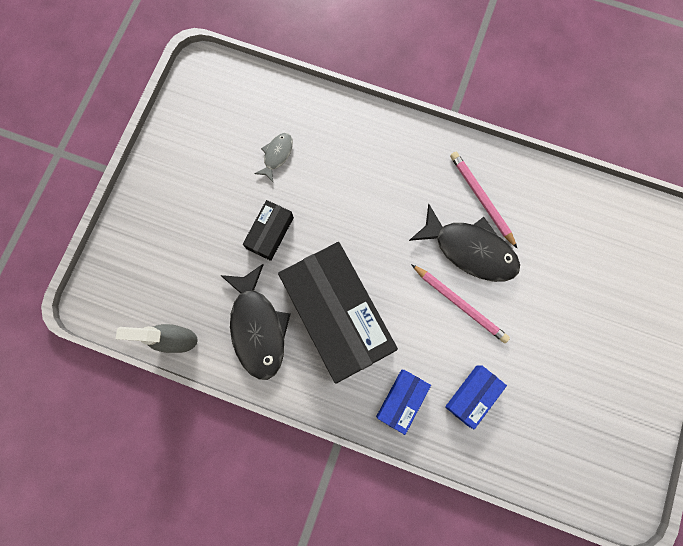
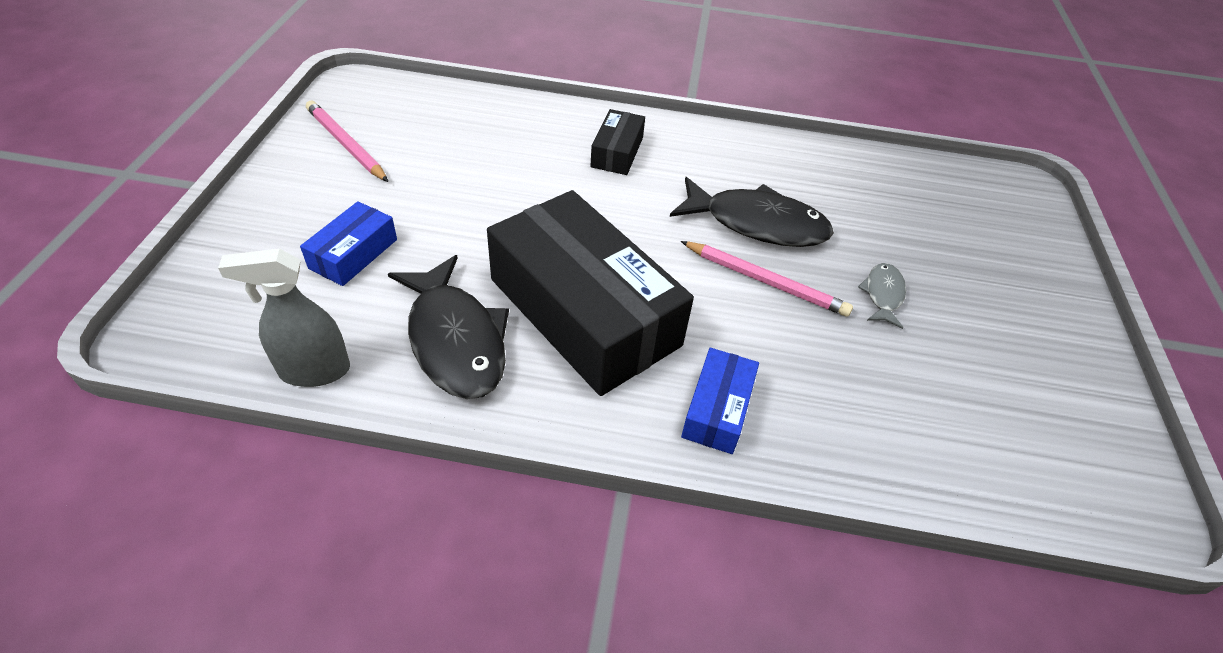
camera: 15 degrees left, 30 degrees down
black box [243,200,294,261] -> black box moved to [590,109,645,175]
grey fish [254,133,293,182] -> grey fish moved to [858,263,906,329]
blue box [445,366,507,429] -> blue box moved to [300,201,397,286]
pink pencil [450,152,517,248] -> pink pencil moved to [306,101,388,182]

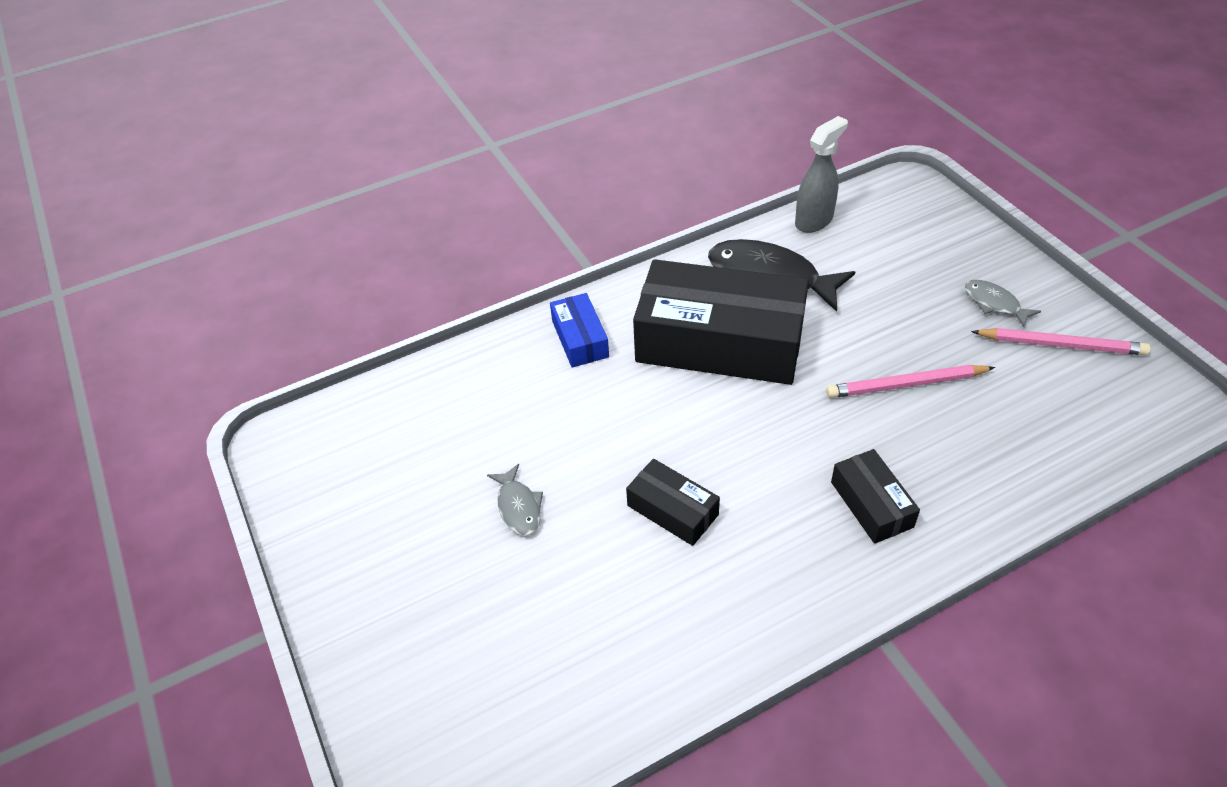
camera: 150 degrees right, 0 degrees up
blue box [300,201,397,286] -> none
black fish [670,177,834,247] -> black box [626,459,720,546]
pink pencil [681,241,853,317] -> pink pencil moved to [826,365,995,398]
none -> grey fish [965,280,1041,327]

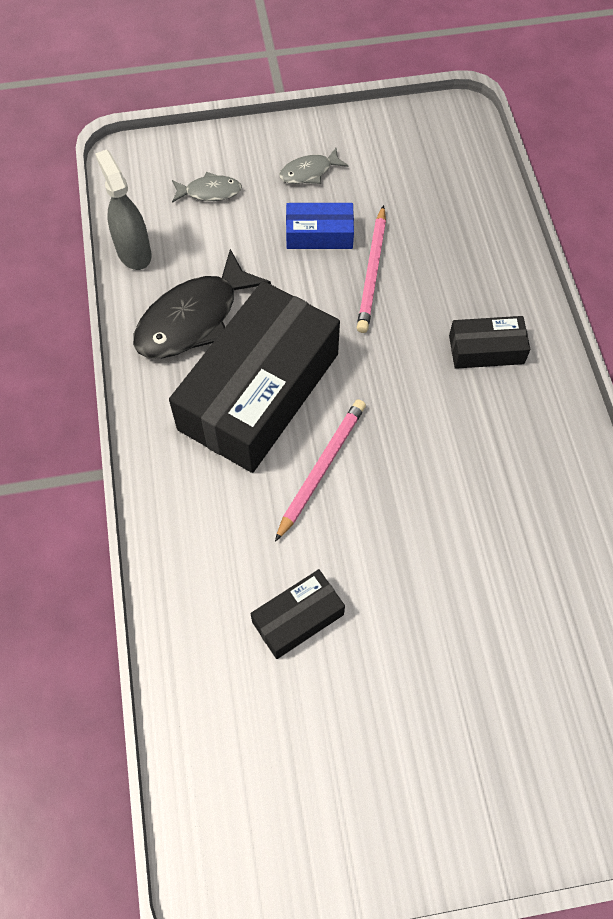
camera: 75 degrees left, 15 degrees up
grey fish [487,464,543,536] -> grey fish moved to [172,172,242,203]
blue box [550,293,609,368] -> blue box moved to [286,203,354,249]
black box [626,459,720,546] -> black box moved to [250,569,345,659]
pink pencil [971,328,1150,355] -> pink pencil moved to [275,399,366,542]

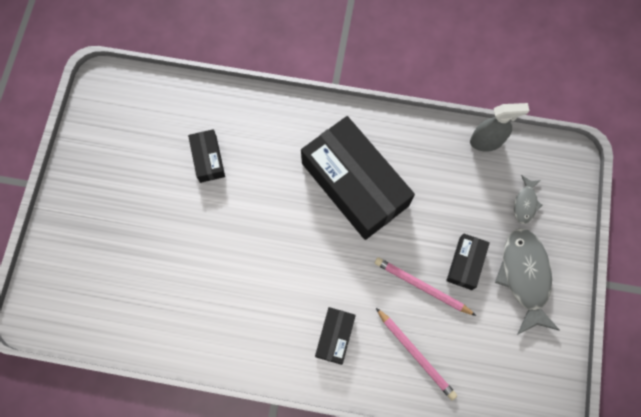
camera: 110 degrees right, 10 degrees up
black fish [133,249,271,358] -> none
pink pencil [275,399,366,542] -> pink pencil moved to [376,308,457,400]
grey fish [279,148,348,184] -> grey fish [495,228,560,335], size x1.99
blue box [286,203,354,249] -> black box [446,234,490,290]

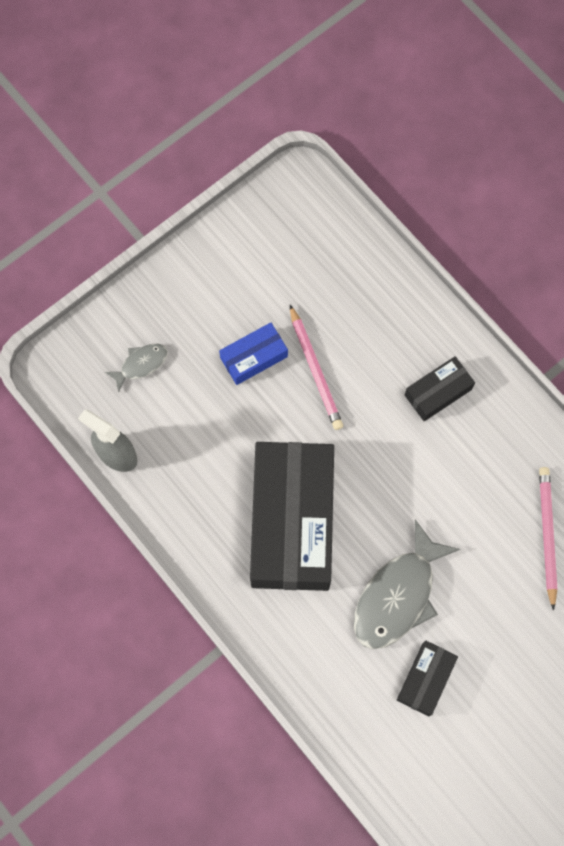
camera: 140 degrees left, 0 degrees up
pink pencil [376,308,457,400] -> pink pencil moved to [539,467,557,611]
black box [446,234,490,290] -> blue box [219,322,288,385]
grey fish [495,228,560,335] -> grey fish moved to [354,519,460,649]

